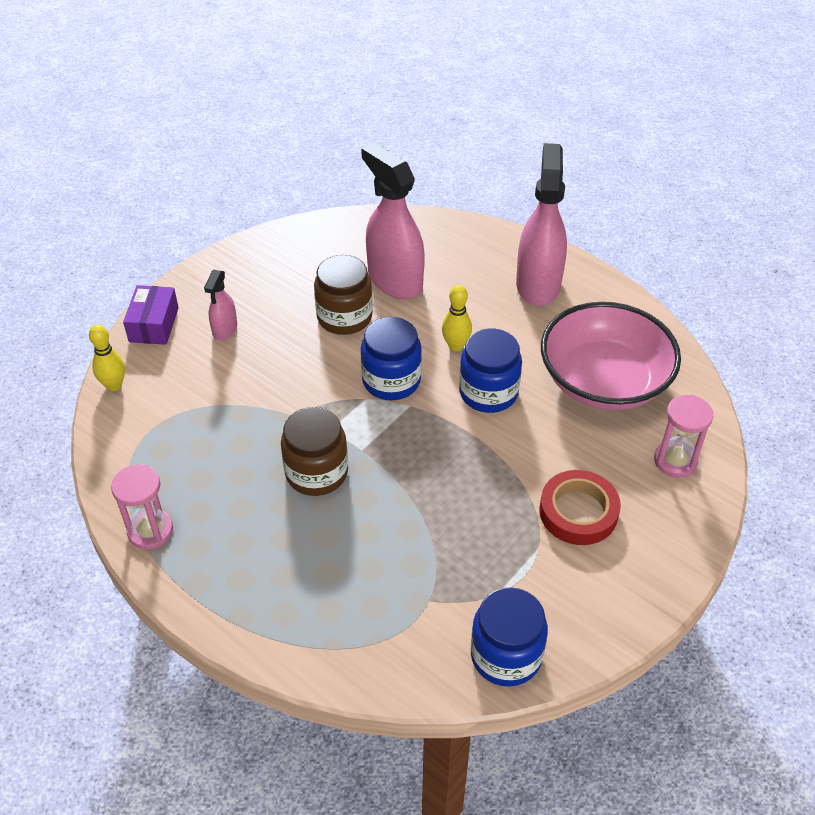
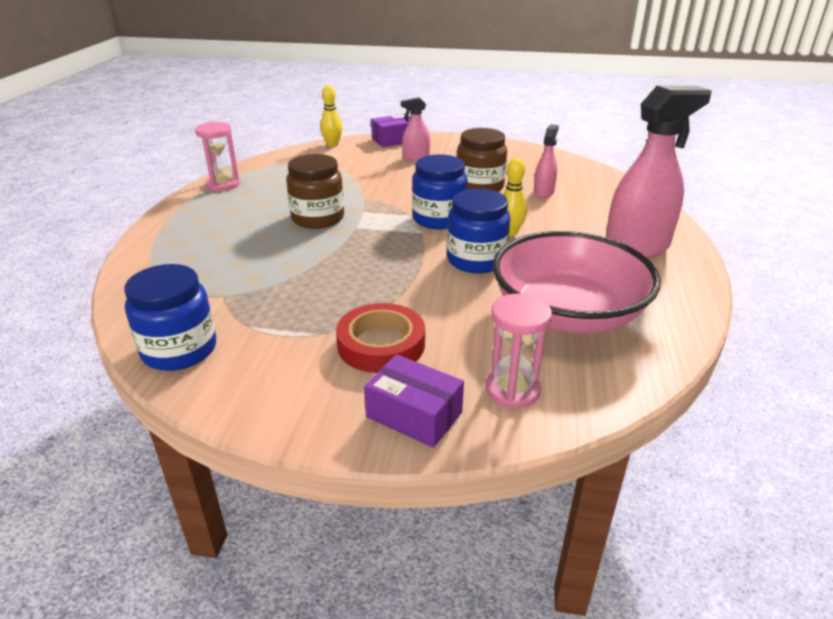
camera: 60 degrees right, 15 degrees down
pink spray bottle [361,142,425,299] -> pink spray bottle [534,124,559,198], size x0.49
none -> purple box [364,354,464,448]

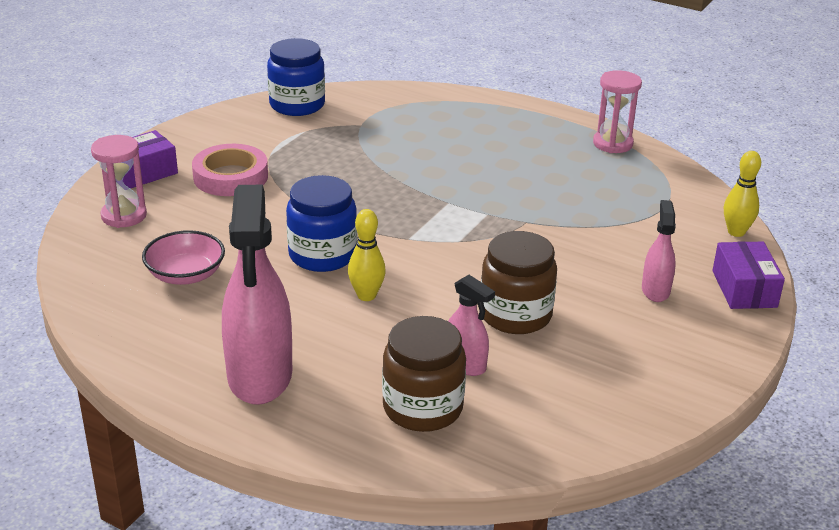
camera: 110 degrees right, 0 degrees up
brown jar [286,154,344,229] -> brown jar moved to [382,316,466,432]
red tape [336,303,425,373] -> pink tape [192,144,268,196]
blue jar [412,154,467,229] -> none
pink bowl [493,231,661,334] -> pink bowl [142,230,225,285], size x0.50

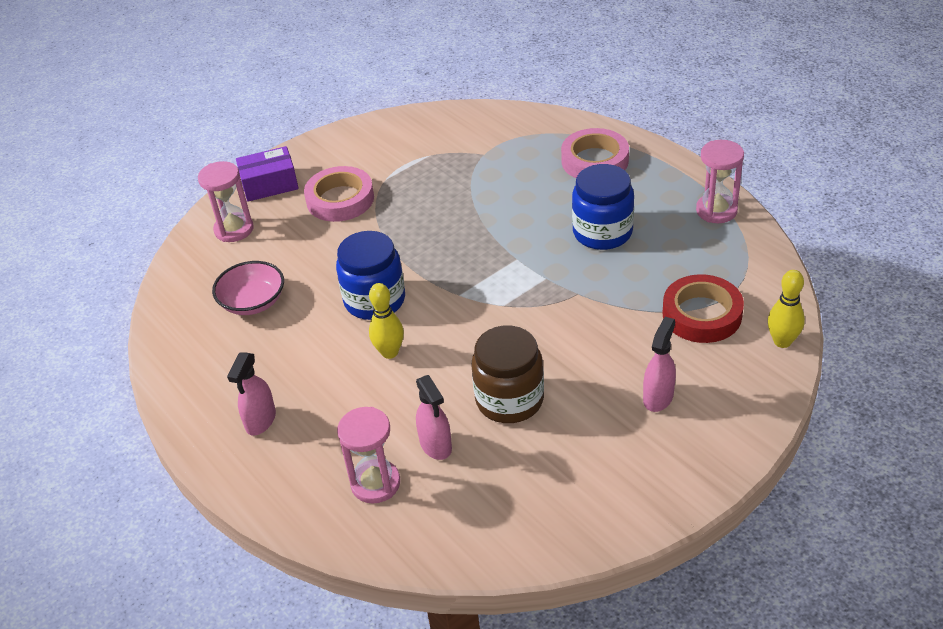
camera: 25 degrees right, 10 degrees up
pink spray bottle [222,185,292,405] -> pink spray bottle [227,352,276,435], size x0.49
blue jar [267,38,325,116] -> blue jar moved to [572,164,634,250]
brown jar [382,316,466,432] -> pink hourglass [337,407,400,503]
purple box [712,241,785,309] -> none
none -> pink tape [561,128,629,178]
none -> red tape [663,274,744,343]

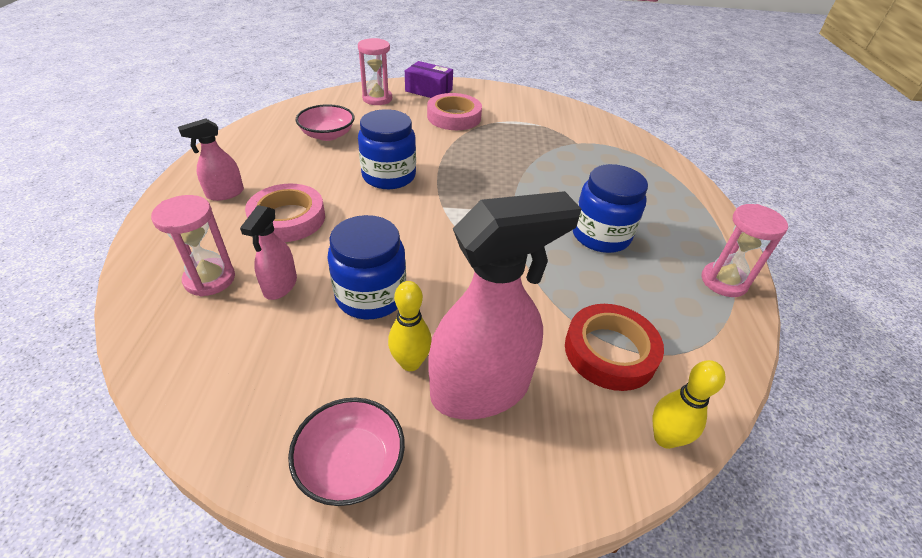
camera: 35 degrees right, 0 degrees up
yellow bowling pin [369,283,404,359] -> yellow bowling pin moved to [388,281,432,371]
brown jar [471,326,544,423] -> blue jar [327,215,406,320]
pink tape [561,128,629,178] -> pink tape moved to [245,184,325,242]
pink spray bottle [643,317,676,412] -> pink spray bottle [428,191,581,420], size x2.02
none -> pink bowl [288,398,405,506]

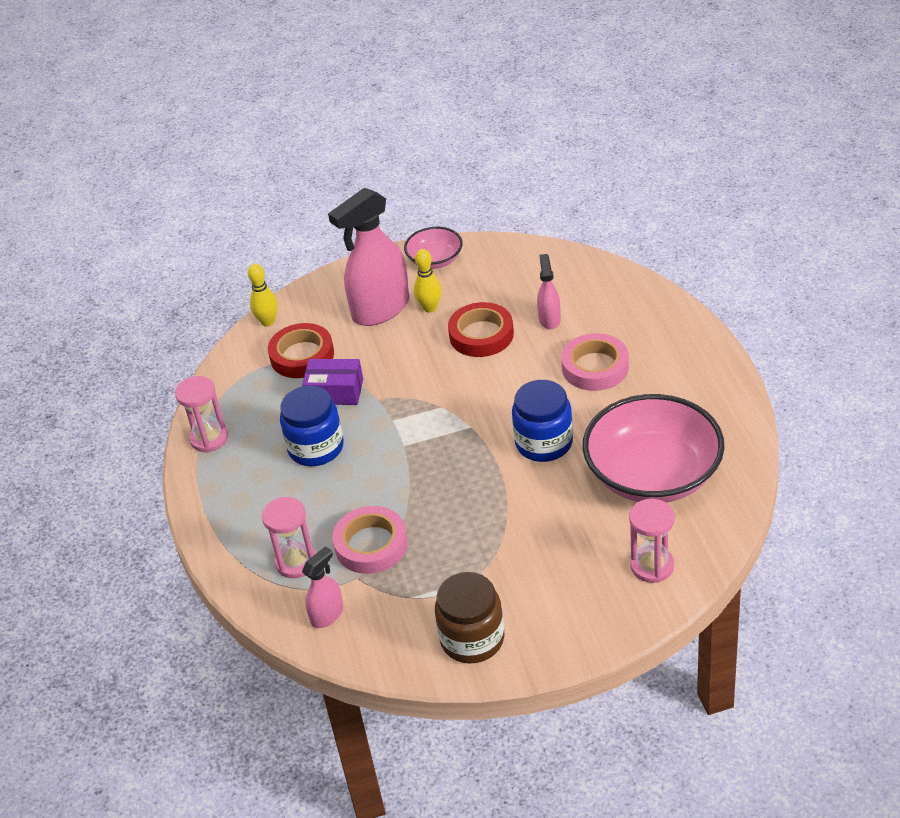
camera: 170 degrees right, 0 degrees up
pink hourglass [151,195,235,297] -> pink hourglass moved to [262,497,316,578]
pink spray bottle [178,118,244,201] -> pink spray bottle moved to [302,546,343,628]
pink bowl [295,104,355,141] -> pink bowl [583,394,724,502], size x1.99
blue jar [327,215,406,320] -> red tape [448,302,514,357]
purple box [405,61,453,98] -> purple box moved to [302,359,363,405]
pink tape [427,93,482,130] -> pink tape moved to [332,506,408,574]
none -> brown jar [435,572,505,664]

